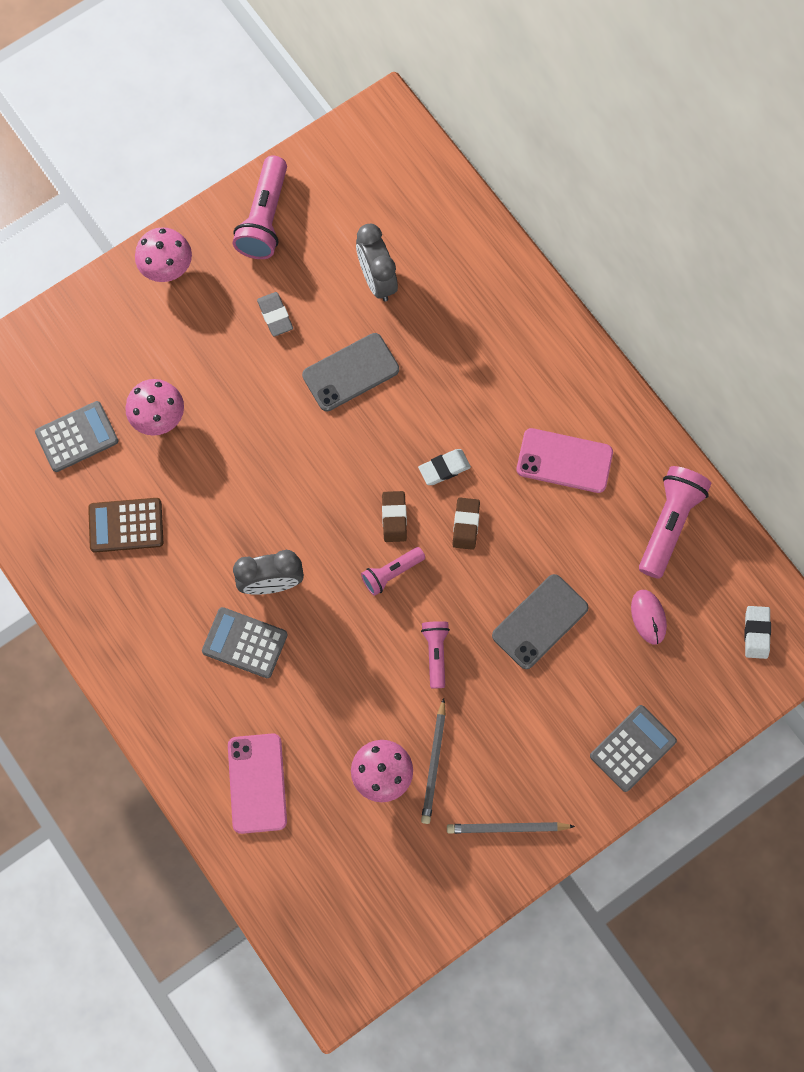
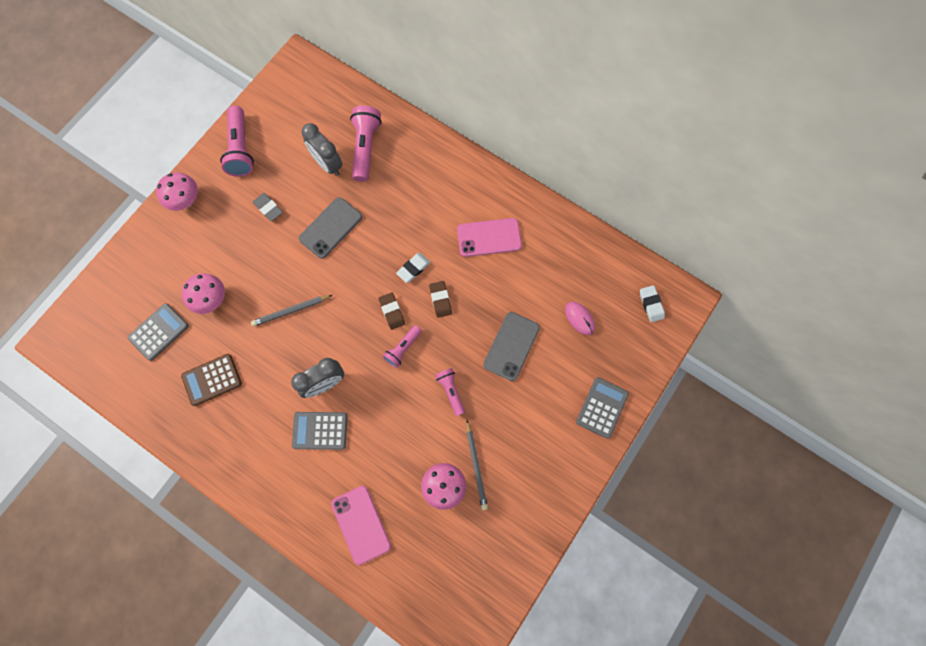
camera: 20 degrees left, 0 degrees up
grey pencil [447,822,575,834] -> grey pencil moved to [251,295,332,326]
pink flashlight [639,466,711,579] -> pink flashlight moved to [350,106,382,182]

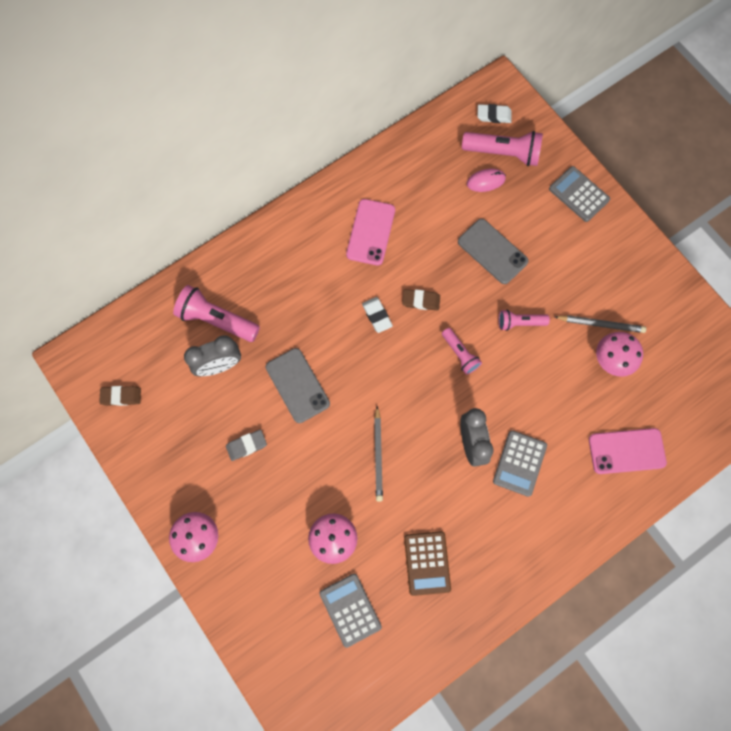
camera: 70 degrees left, 0 degrees up
pink flashlight [220,106,254,177] -> pink flashlight moved to [462,131,543,166]
brown eraser [378,292,405,330] -> brown eraser moved to [99,386,141,406]

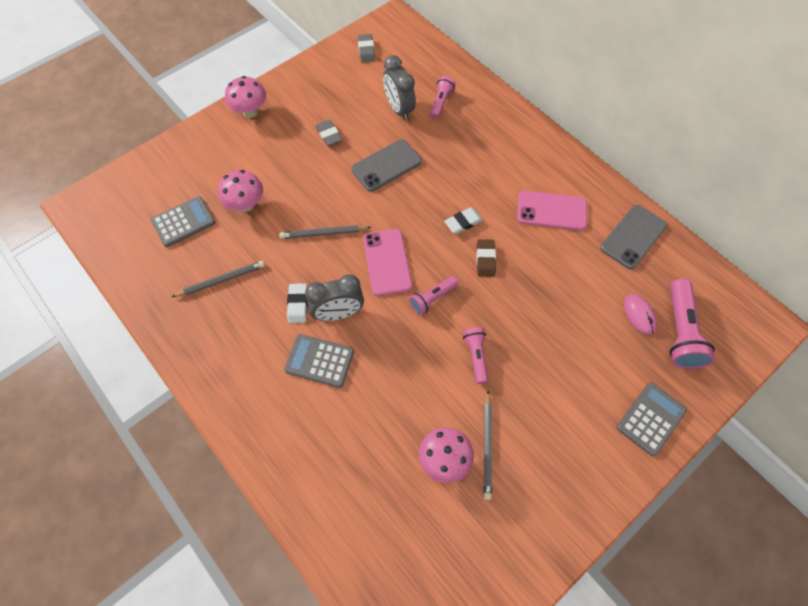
camera: 85 degrees right, 10 degrees down
brown eraser [99,386,141,406] -> grey eraser [358,34,375,63]
pink flashlight [173,285,260,342] -> pink flashlight [430,76,455,119], size x0.59
brown calculator [404,531,451,596] -> grey pencil [171,261,265,297]
grey phone [458,219,529,284] -> grey phone moved to [600,205,667,269]
white eraser [478,104,512,123] -> white eraser moved to [287,283,308,323]
pink phone [589,428,667,474] -> pink phone moved to [363,229,412,296]

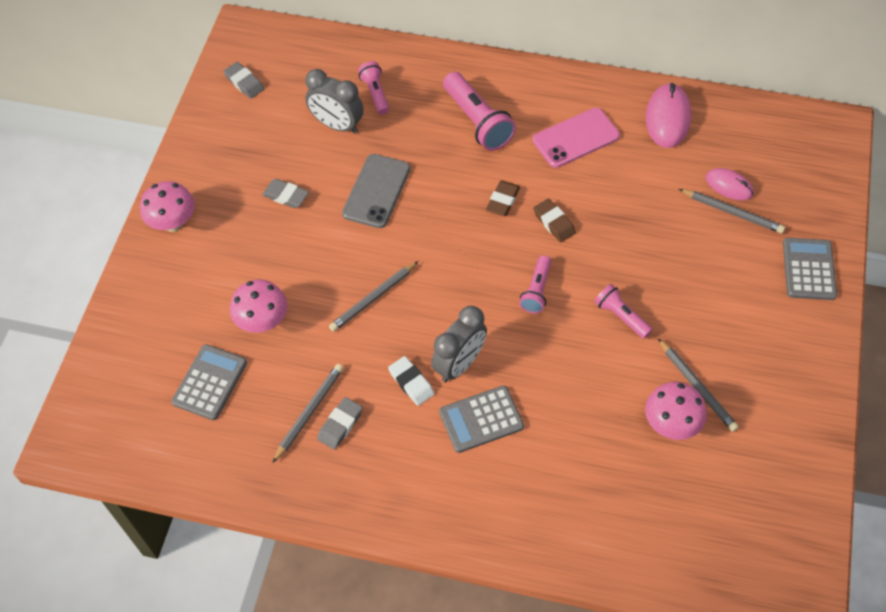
camera: 35 degrees left, 5 degrees down
pink phone [363,229,412,296] -> none
white eraser [444,207,483,234] -> brown eraser [486,181,520,216]
grey phone [600,205,667,269] -> pink mouse [646,83,691,148]
pink flashlight [670,278,715,369] -> pink flashlight moved to [443,72,516,151]
none -> grey eraser [317,397,363,450]
none -> grey pencil [679,189,785,233]

